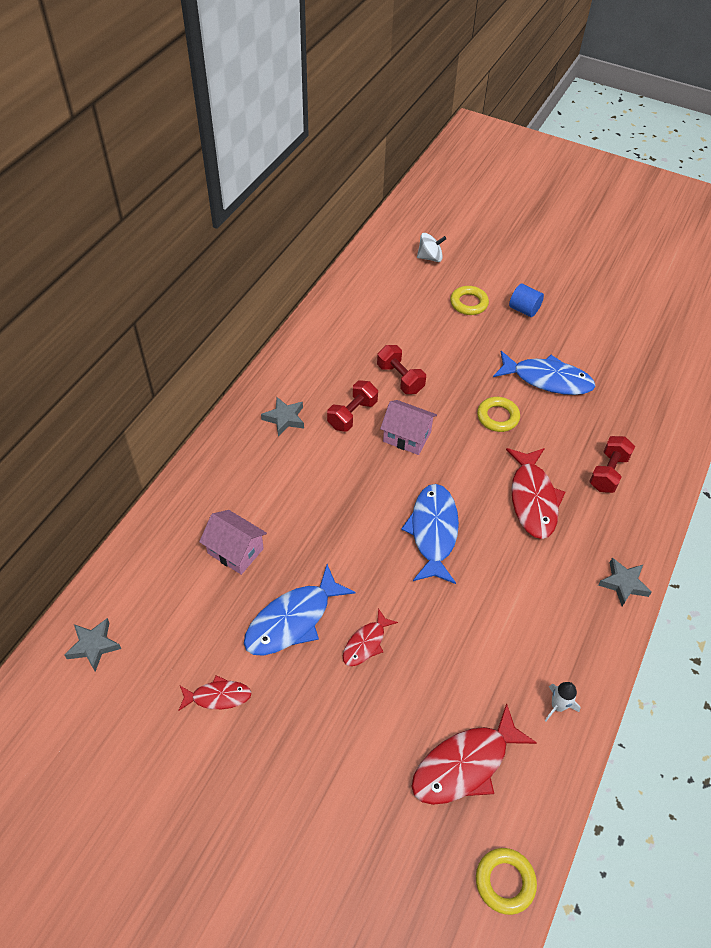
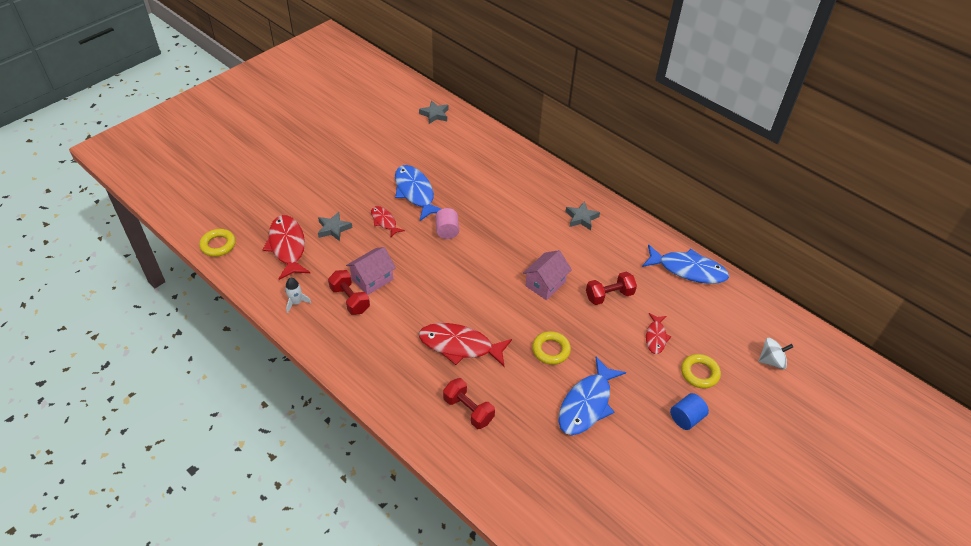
camera: 105 degrees right, 5 degrees down
red fish [178,675,252,711] -> red fish moved to [646,313,671,354]
pink house [199,510,267,575] -> pink house moved to [346,247,396,295]
red dumbbell [327,380,378,432] -> red dumbbell moved to [328,270,370,315]
blue fish [401,484,459,584] -> blue fish moved to [642,244,729,284]
white spinning top [417,233,446,262] -> white spinning top turned 105 degrees counterclockwise [758,337,793,369]
grey star [598,558,652,606] -> grey star moved to [318,212,352,241]
none -> pink cylinder [435,208,459,239]

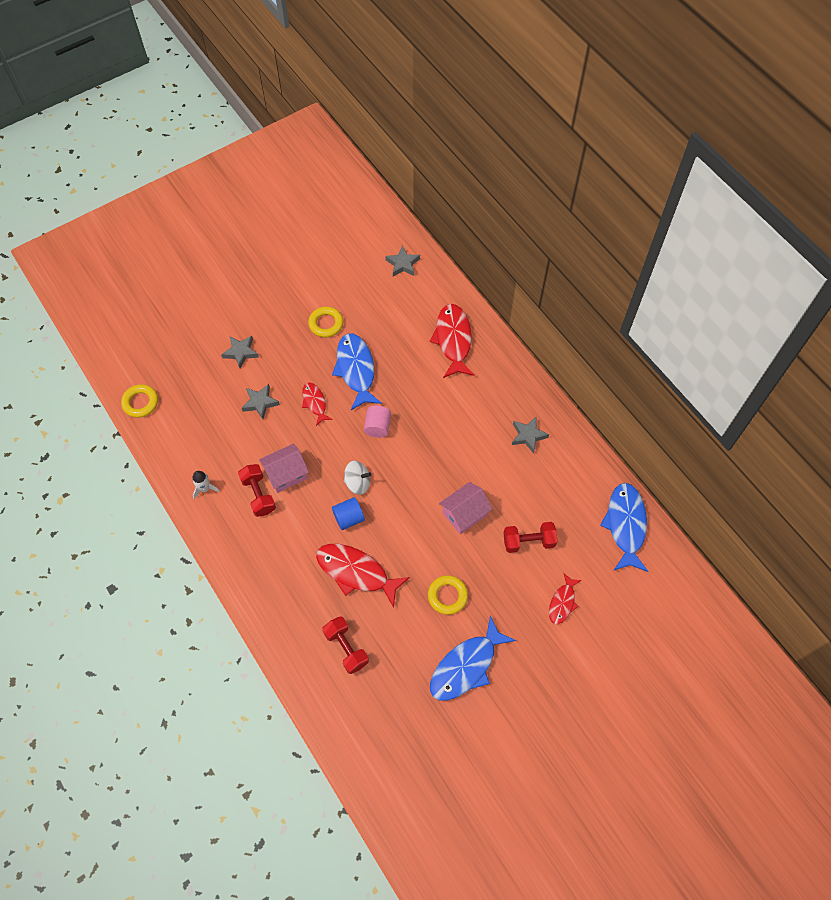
camera: 15 degrees right, 15 degrees up
red fish [263,215,310,280] -> red fish moved to [430,304,475,378]
blue fish [642,244,729,284] -> blue fish turned 120 degrees counterclockwise [600,483,648,572]
blue cylinder [670,393,709,430] -> blue cylinder moved to [332,497,365,530]
yellow ring [681,354,721,388] -> yellow ring moved to [308,306,343,337]
white spinning top [758,337,793,369] -> white spinning top moved to [344,461,371,495]
none -> grey star [221,336,259,369]

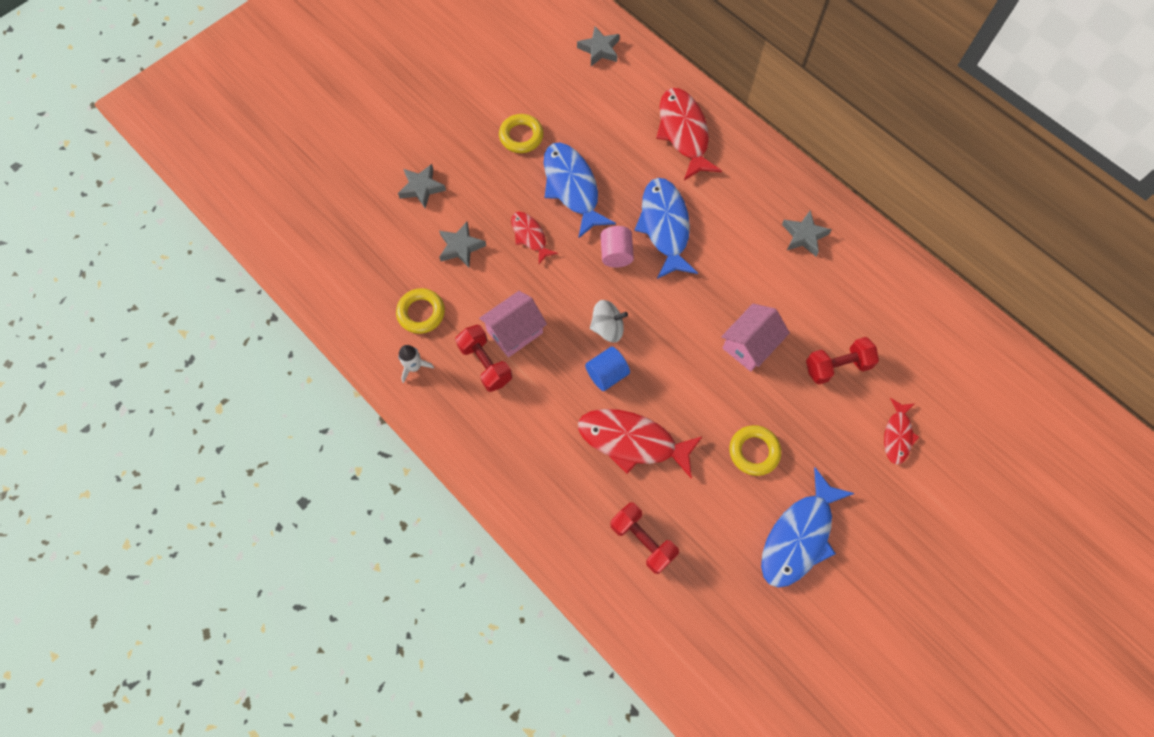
camera: 10 degrees left, 5 degrees up
yellow ring [121,384,158,418] -> yellow ring moved to [396,288,445,334]
blue fish [600,483,648,572] -> blue fish moved to [634,178,698,279]

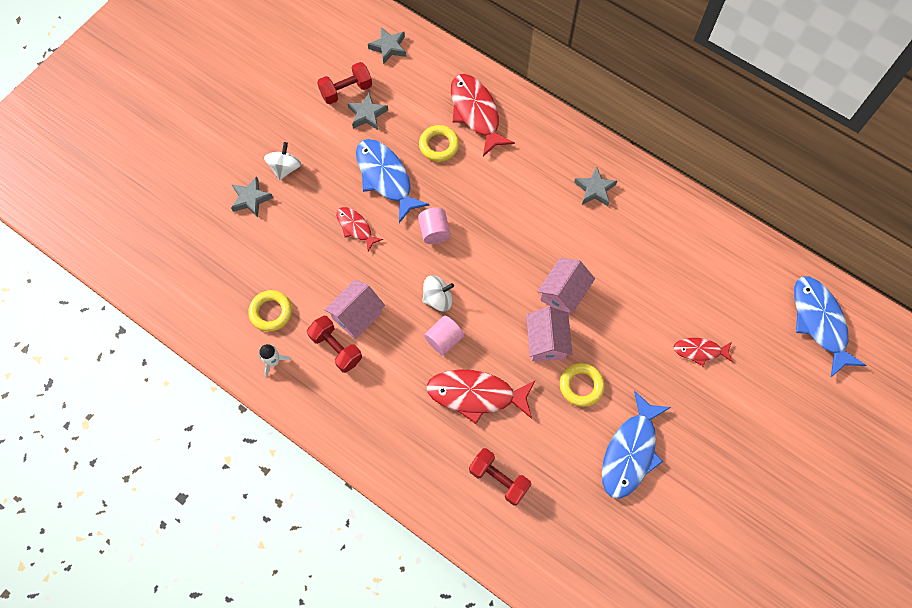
camera: 10 degrees left, 0 degrees up
grey star [439,222,486,267] -> grey star moved to [347,93,388,130]
yellow ring [499,114,544,153] -> yellow ring moved to [419,125,459,162]
blue cylinder [585,347,630,391] -> pink cylinder [424,316,464,355]
blue fish [634,178,698,279] -> blue fish moved to [794,276,867,377]
red dumbbell [806,337,879,385] -> red dumbbell moved to [317,62,372,104]
red fish [884,398,919,464] -> red fish turned 90 degrees clockwise [673,338,733,366]
none -> white spinning top [264,142,301,180]
none -> pink house [526,307,572,361]

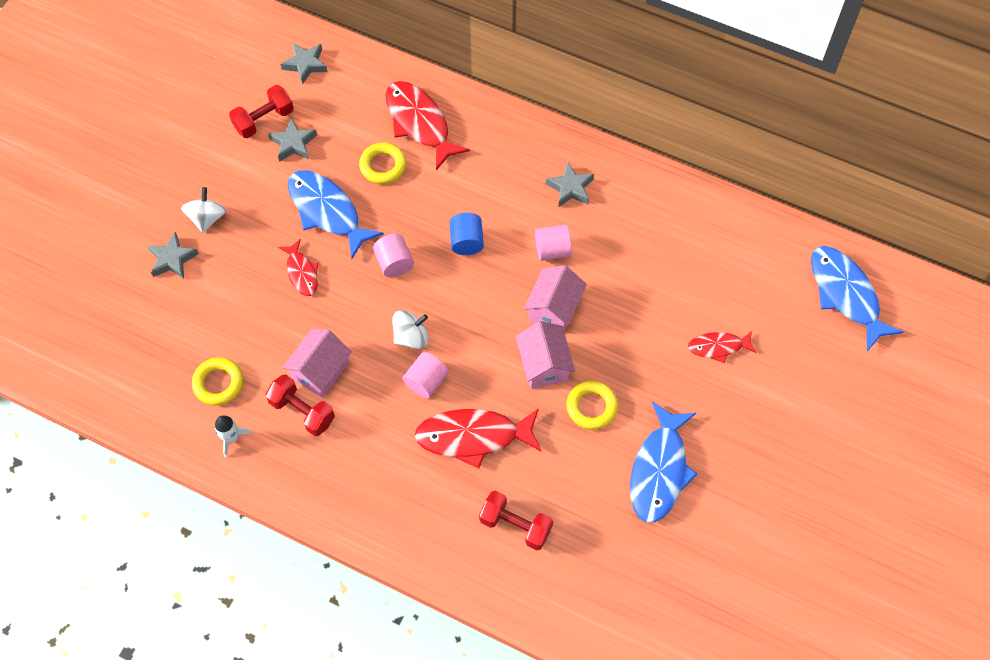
camera: 10 degrees left, 5 degrees down
red fish [337,207,383,252] -> red fish turned 150 degrees counterclockwise [278,239,319,296]
none -> blue cylinder [450,213,484,255]
none -> pink cylinder [535,225,572,261]

